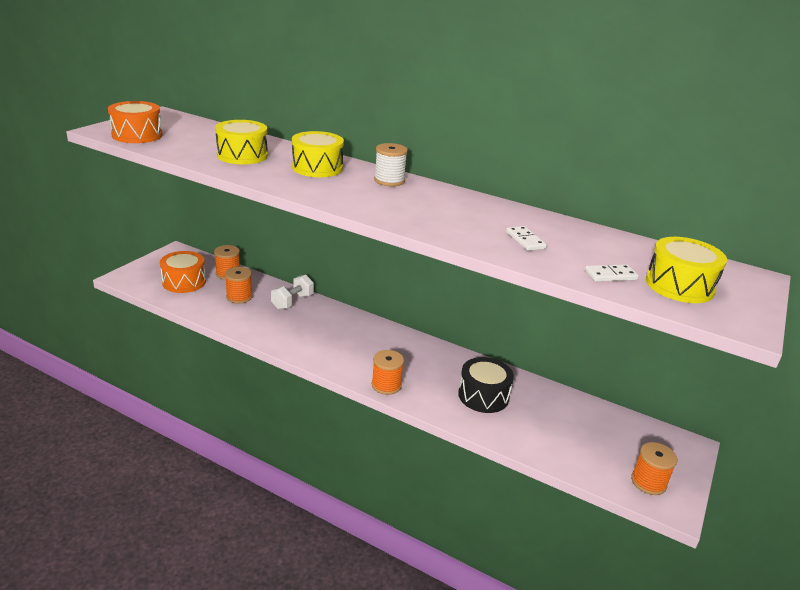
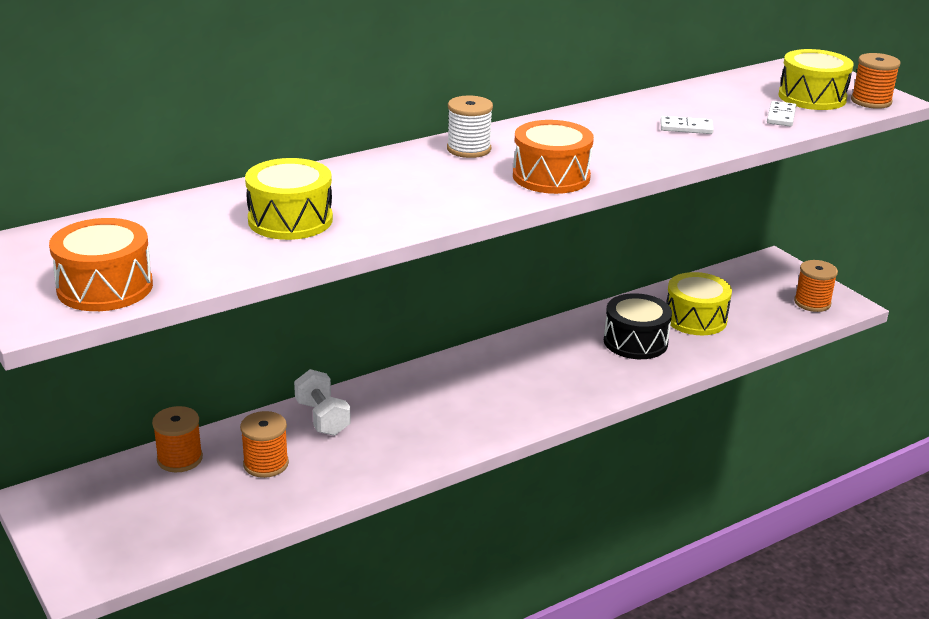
camera: 60 degrees left, 0 degrees up
orange drum [160,251,206,293] -> orange drum moved to [513,120,594,194]
yellow drum [292,131,344,177] -> yellow drum moved to [666,272,732,335]
orange spool [371,350,404,395] -> orange spool moved to [851,53,901,109]

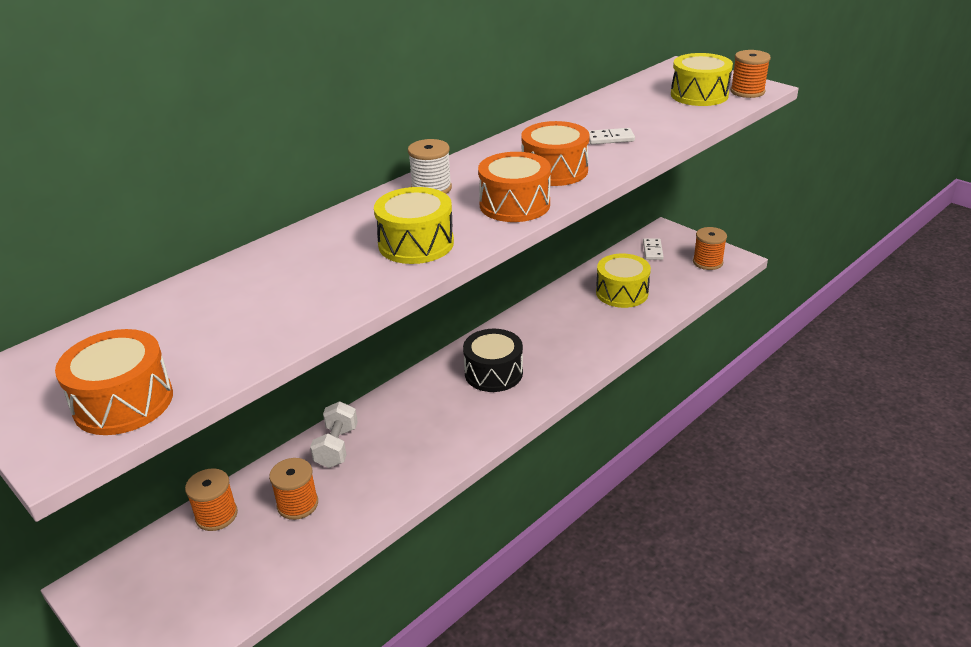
camera: 10 degrees left, 5 degrees up
yellow drum [245,158,333,240] -> yellow drum moved to [374,187,454,264]
white dumbbell [294,369,351,436] -> white dumbbell turned 45 degrees clockwise [310,401,358,468]
black drum [604,293,672,359] -> black drum moved to [463,329,523,392]
white domino [767,101,796,127] -> white domino moved to [643,238,664,260]
none -> orange drum [521,121,590,186]

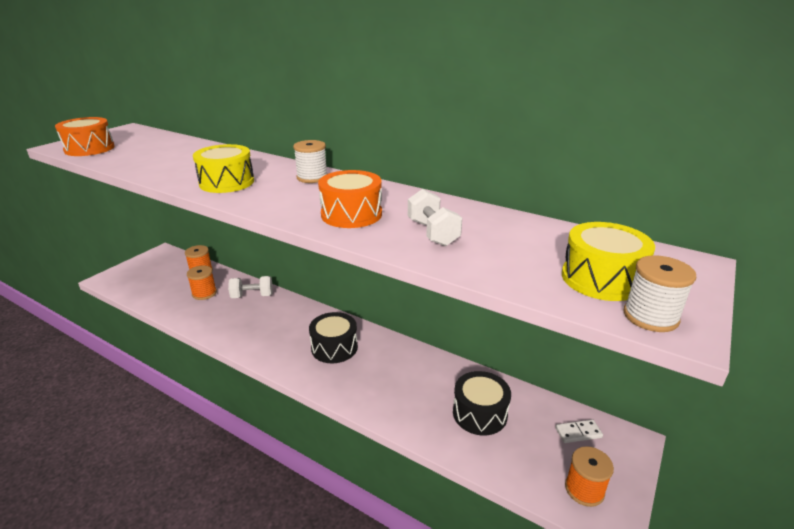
camera: 75 degrees right, 5 degrees down
orange drum [478,152,551,222] -> none
white domino [588,128,635,144] -> white dumbbell [408,189,462,246]
yellow drum [596,253,651,308] -> black drum [453,371,511,435]
orange spool [730,50,771,98] -> white spool [623,255,696,332]

